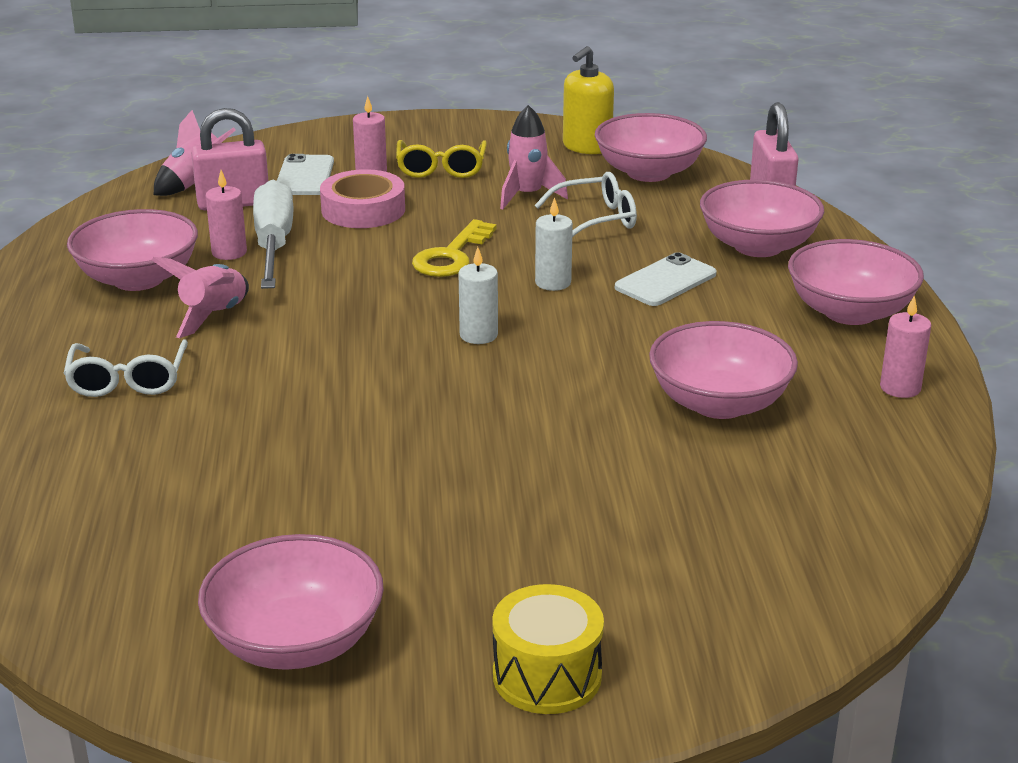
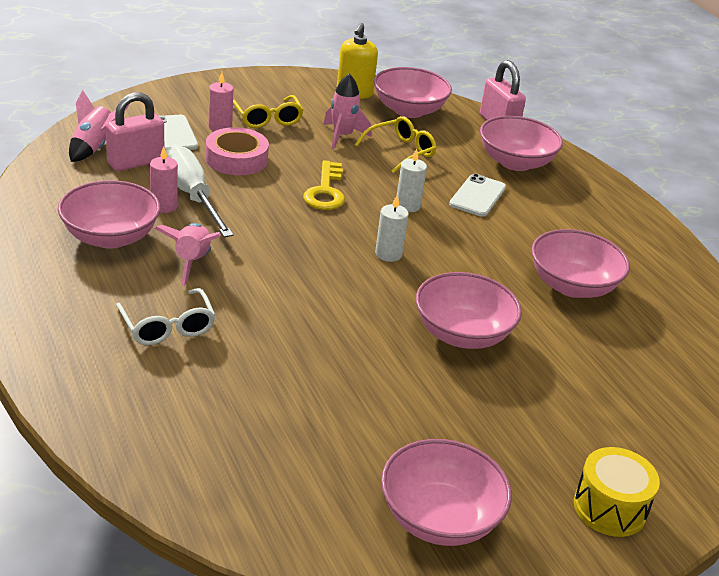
camera: 25 degrees left, 5 degrees up
white glasses [534,172,637,237] -> yellow glasses [355,116,436,173]
pink bowl [788,239,924,325] -> pink bowl moved to [416,272,522,349]
pink candle [880,295,931,398] -> none

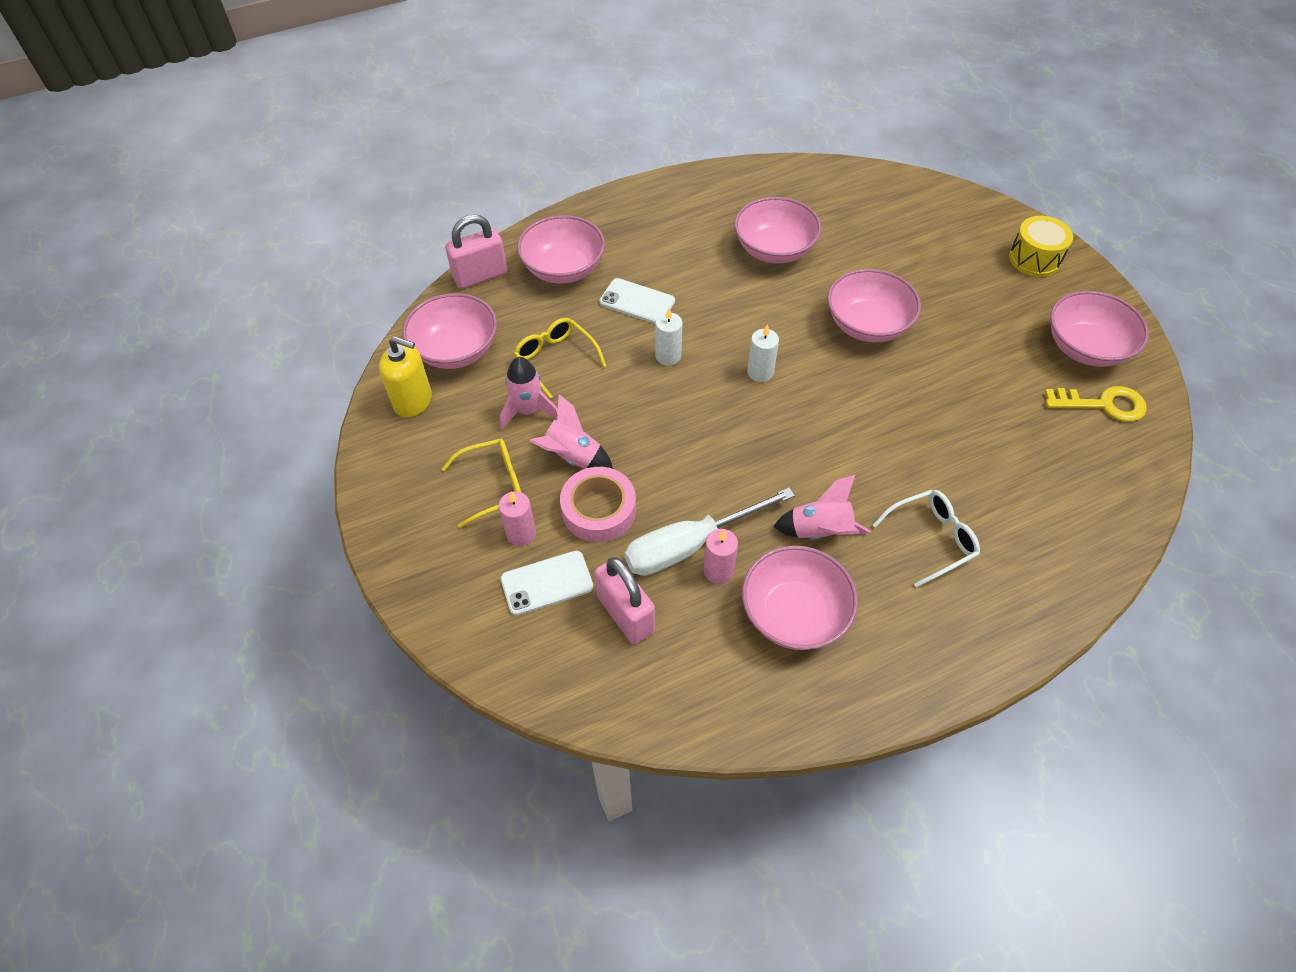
camera: 85 degrees left, 20 degrees up
pink rocket [69,90,130,162] -> pink rocket moved to [529,394,613,469]
yellow key [303,160,345,210] -> yellow key moved to [1045,386,1147,422]

